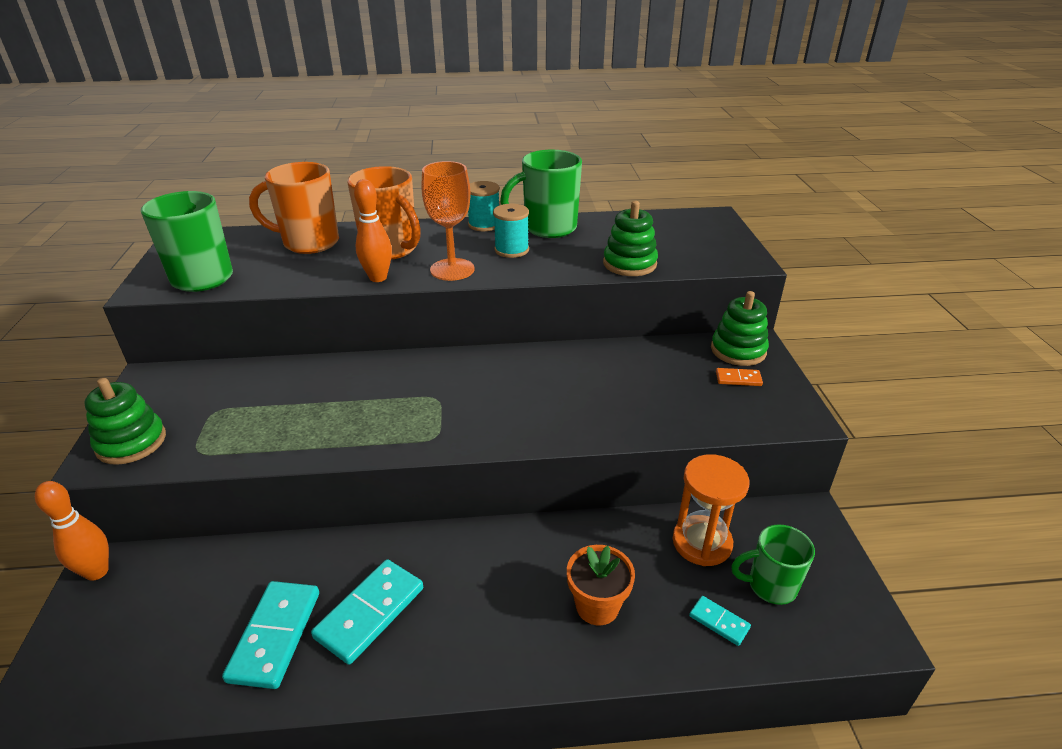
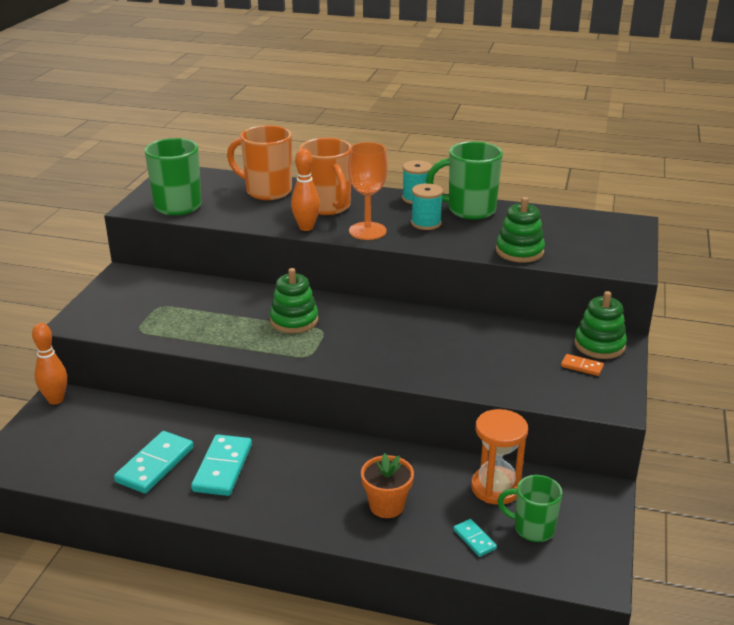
camera: 20 degrees right, 5 degrees down
green stacking toy [84,378,166,465] -> green stacking toy moved to [270,268,318,333]
turquoise domino [311,559,423,665] -> turquoise domino turned 45 degrees counterclockwise [191,434,252,496]

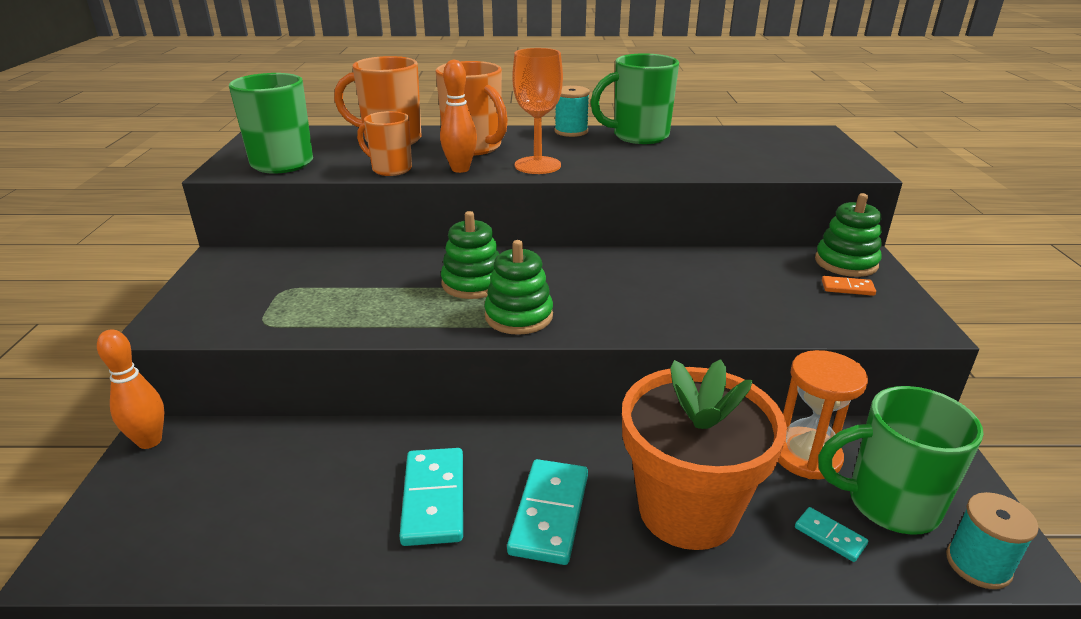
camera: 15 degrees left, 0 degrees up
turquoise domino [114,431,194,494] -> turquoise domino moved to [507,459,588,565]
orange flower pot [361,453,414,518] -> orange flower pot [622,359,787,550], size x1.99
turquoise spool [411,183,443,230] -> turquoise spool moved to [946,492,1039,589]
green stacking toy [496,197,545,263] -> green stacking toy moved to [484,240,553,335]
green mug [497,475,562,542] -> green mug [818,386,984,535], size x1.57
none -> orange mug [357,111,412,176]

